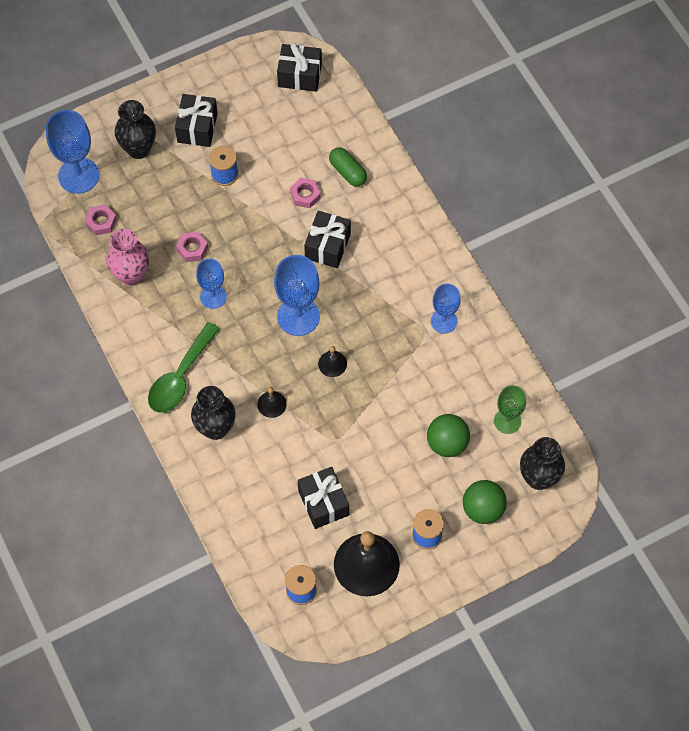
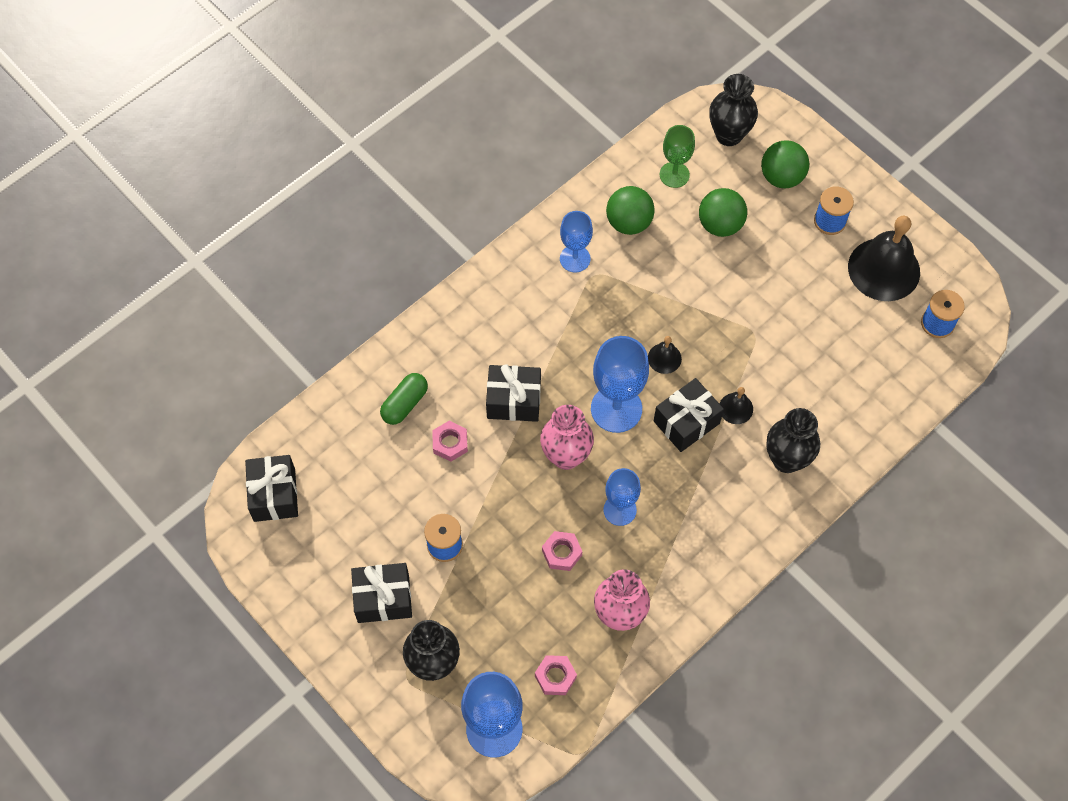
camera: 105 degrees left, 0 degrees up
green spoon [148,322,220,413] -> none
black gift [298,467,349,529] -> black gift moved to [654,378,724,452]
none -> pink vase [540,405,594,470]
none -> green ball [606,186,655,235]

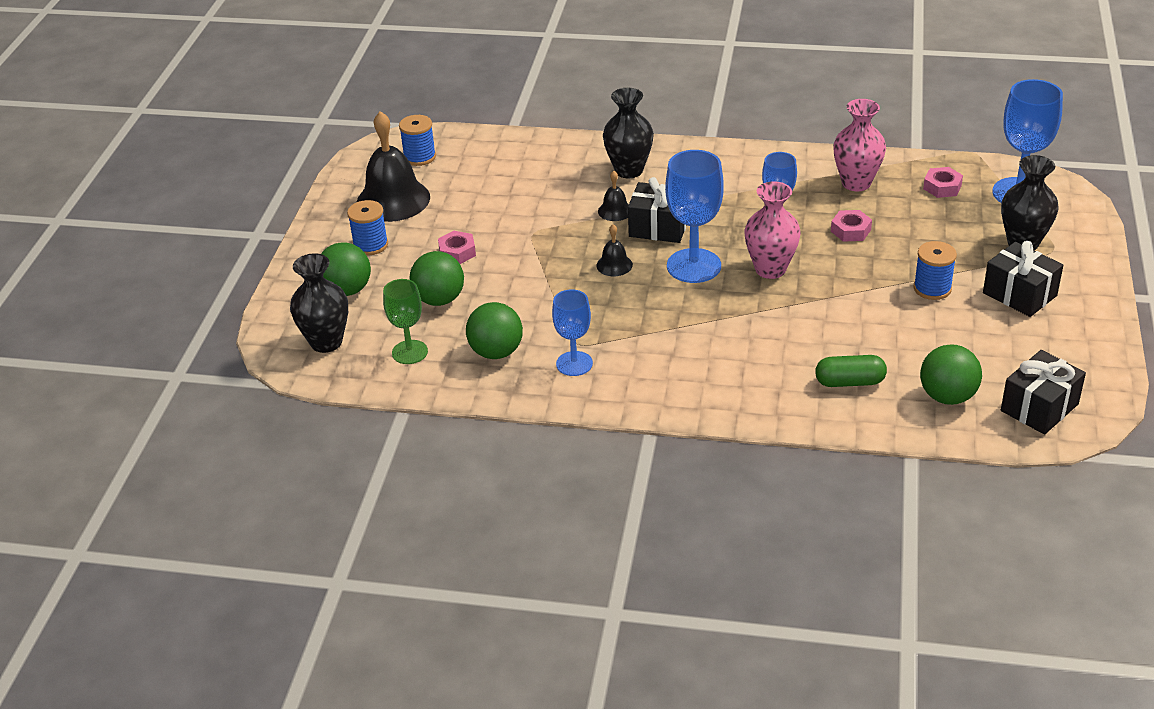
camera: 125 degrees left, 25 degrees down
pink nut [432,421,468,462] -> pink nut moved to [438,231,476,264]
black gift [486,364,541,422] -> none
none -> green ball [920,344,982,405]

